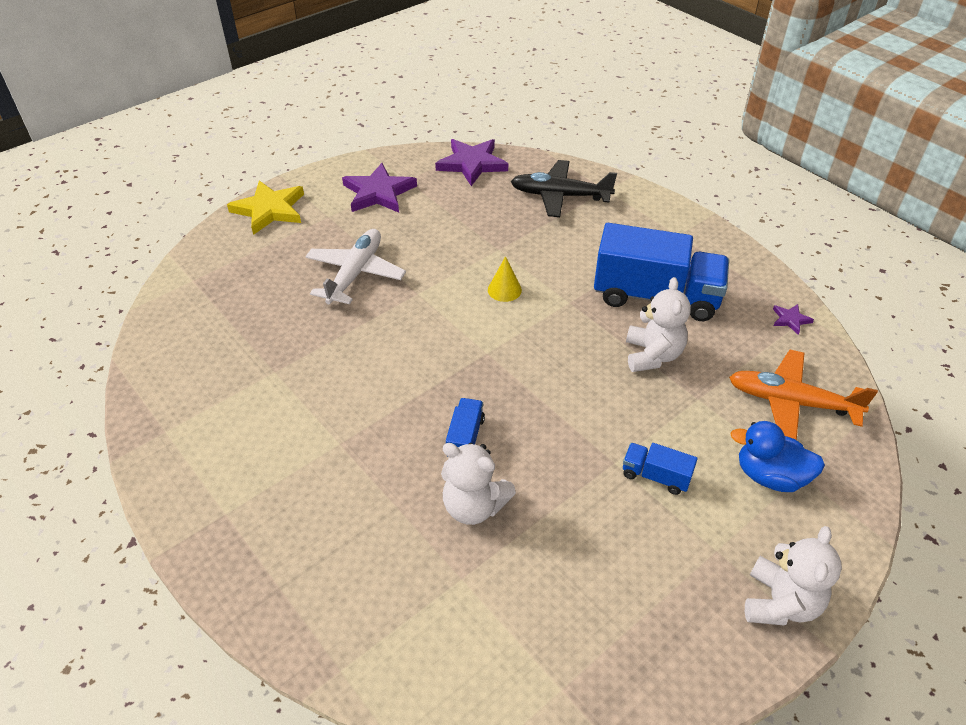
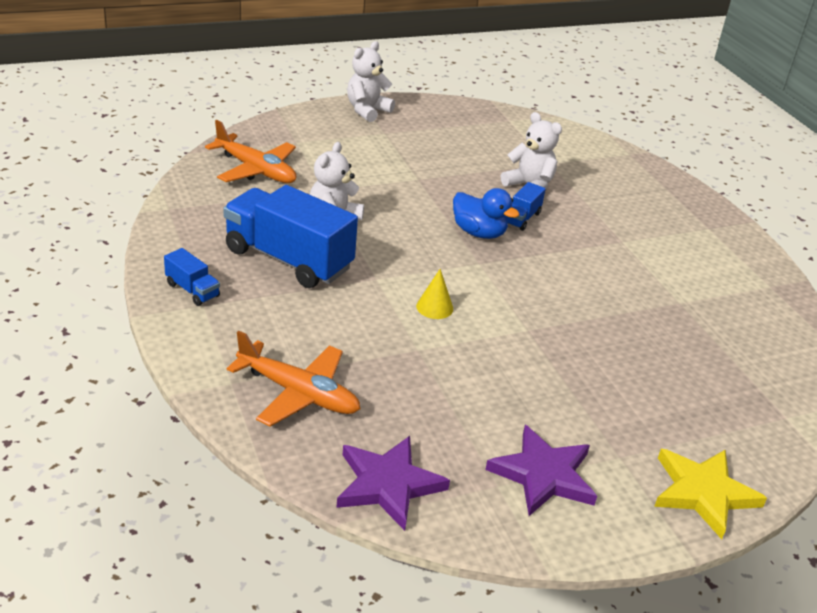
camera: 165 degrees left, 10 degrees down
white plane [305,229,406,304] -> none
black plane [511,160,617,217] -> orange plane [227,331,361,427]
blue truck [623,443,698,495] -> blue truck moved to [164,248,220,306]
blue duck [730,421,825,492] -> blue duck moved to [453,188,519,239]
purple star [773,304,814,335] -> none

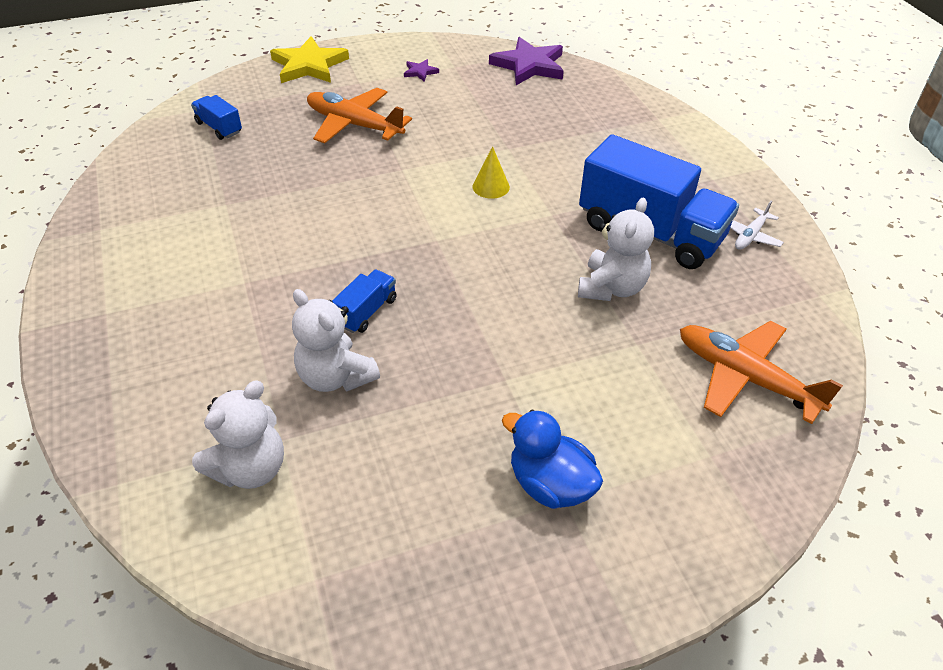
camera: 175 degrees left, 10 degrees up
blue truck [164,248,220,306] -> blue truck moved to [191,95,242,140]
orange plane [227,331,361,427] -> orange plane moved to [307,88,412,144]
white teddy bear [347,41,395,122] -> white teddy bear moved to [192,380,284,489]
blue duck [453,188,519,239] -> blue duck moved to [502,410,603,509]
purple star [485,425,597,516] -> purple star [404,59,439,82], size x0.46
none -> white plane [730,201,784,250]

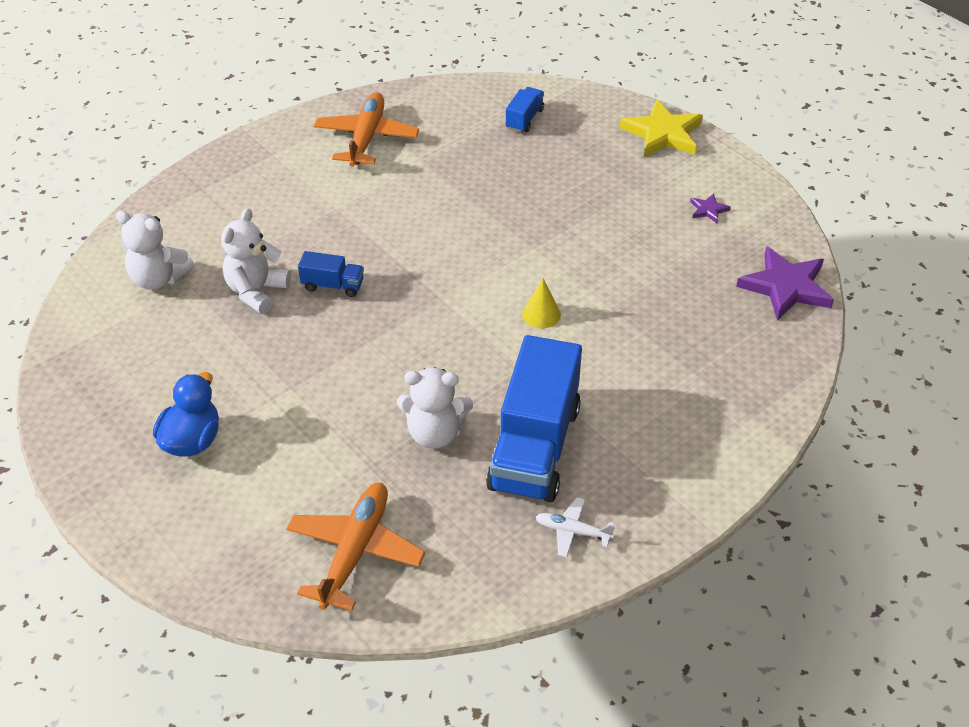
camera: 70 degrees right, 0 degrees up
orange plane [307,88,412,144] -> orange plane moved to [314,92,419,167]

